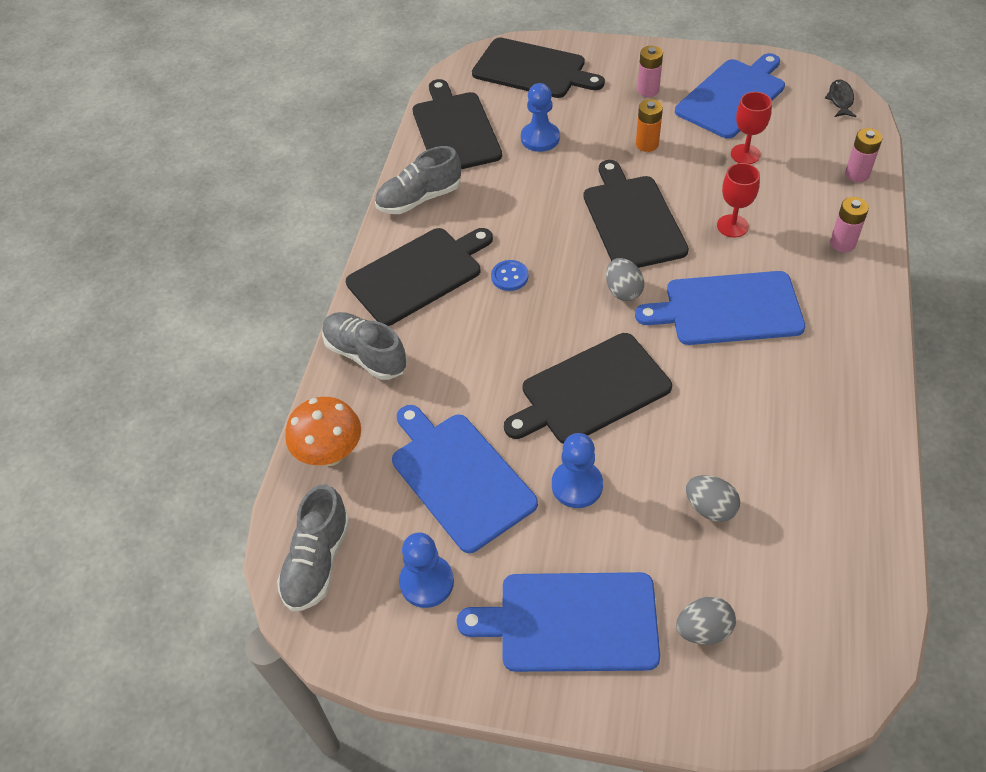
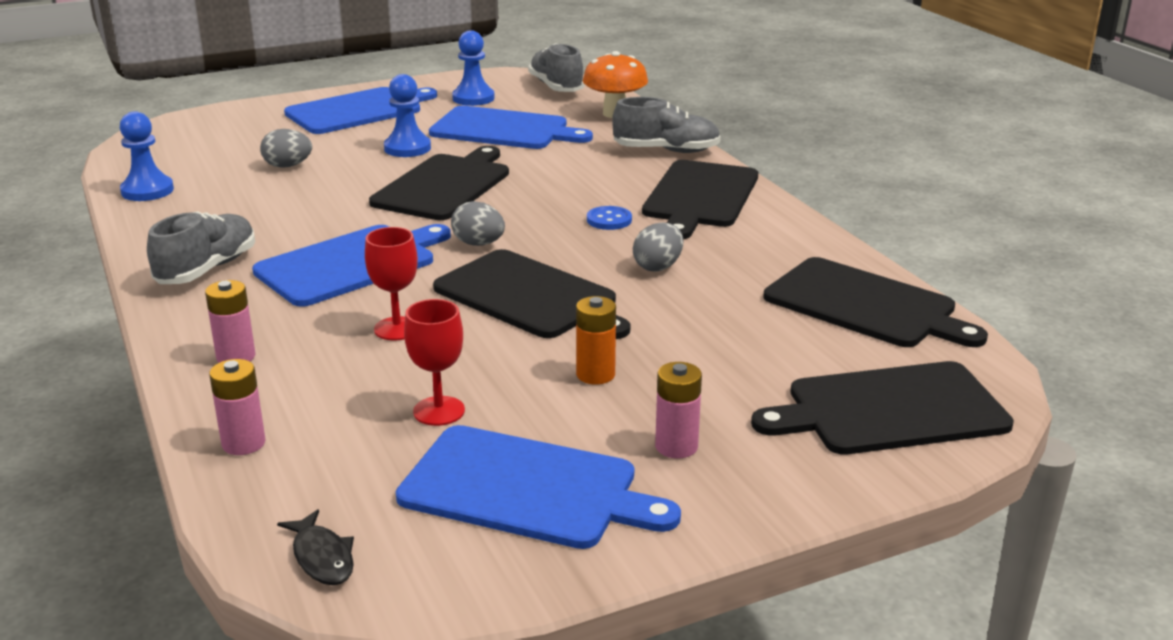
camera: 140 degrees right, 25 degrees down
grey shoe [375,146,461,214] -> grey shoe moved to [147,211,255,284]
blue pawn [521,83,560,152] -> blue pawn moved to [120,111,174,201]
blue cutting board [675,53,785,139] -> blue cutting board turned 75 degrees counterclockwise [396,425,681,549]
grey egg [676,597,736,645] -> grey egg moved to [633,222,683,271]

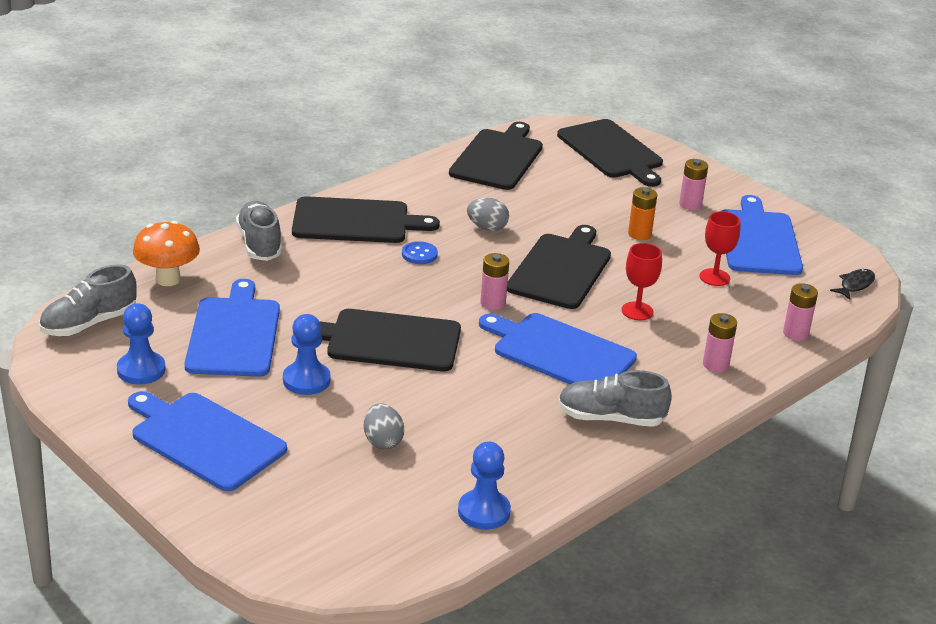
camera: 110 degrees left, 5 degrees up
grey egg [451,201,505,246] -> pink battery [480,253,509,310]

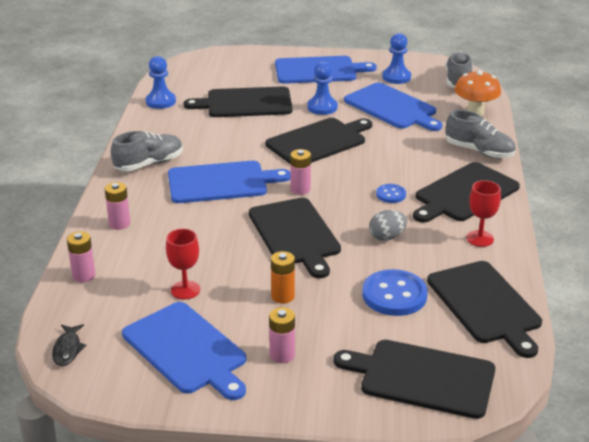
camera: 140 degrees right, 0 degrees up
grey egg [364,403,404,450] -> black cutting board [184,87,292,117]
red goblet [622,243,662,320] -> red goblet moved to [466,180,501,247]
none -> blue button [362,269,428,316]

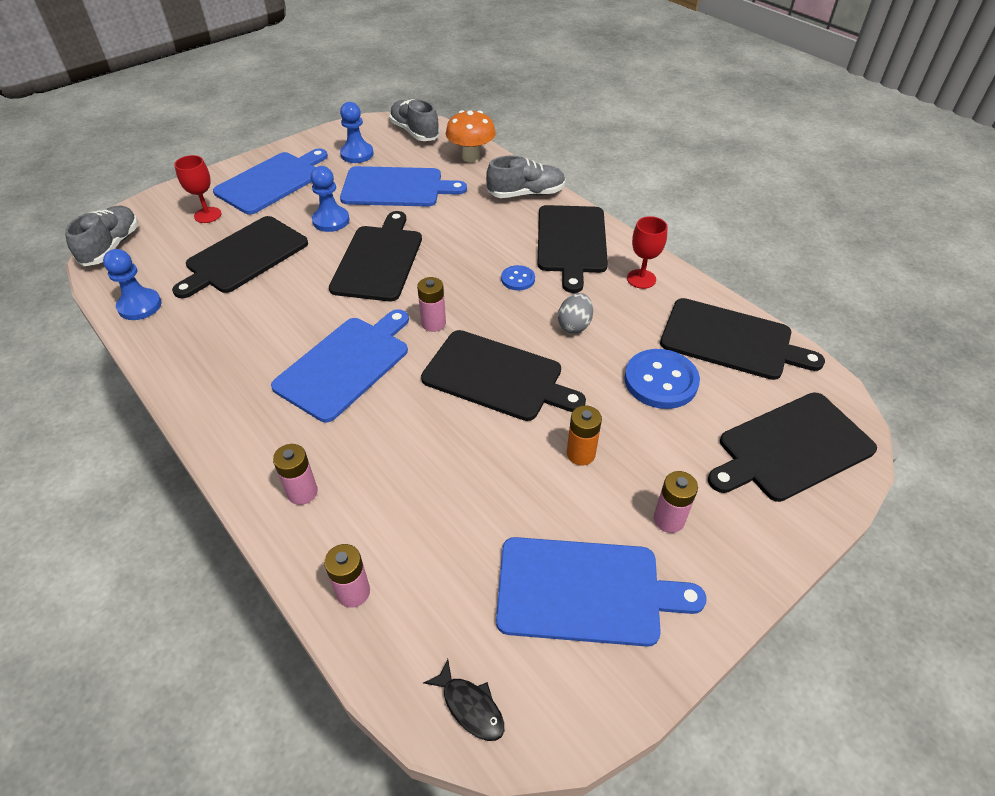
camera: 45 degrees left, 15 degrees up
grey shoe [111,131,183,171] -> grey shoe moved to [65,206,138,266]
red goblet [166,229,200,299] -> red goblet moved to [174,155,221,223]

